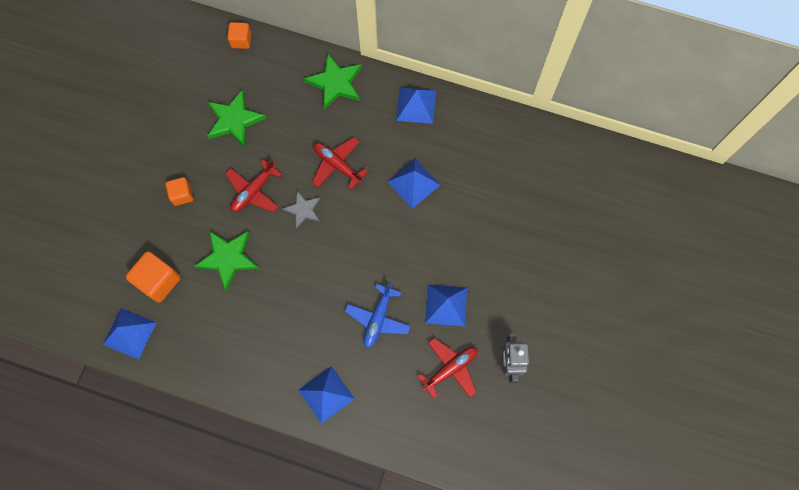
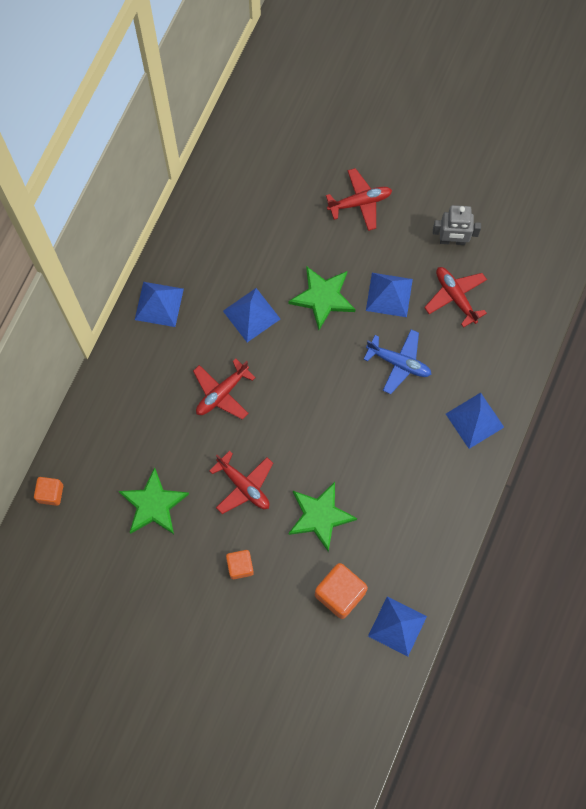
camera: 85 degrees left, 0 degrees up
grey star [282,191,320,229] -> none
green star [304,53,362,110] -> green star moved to [289,266,356,330]
none -> red plane [326,168,392,231]

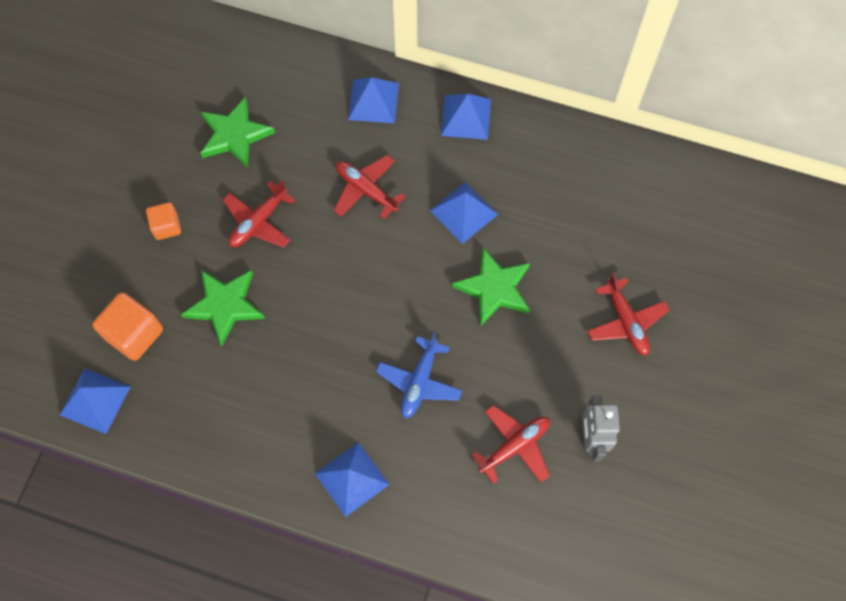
camera: 85 degrees right, 5 degrees down
orange cube [34,477,63,506] -> none
blue pyramid [366,273,413,317] -> blue pyramid moved to [348,77,399,123]

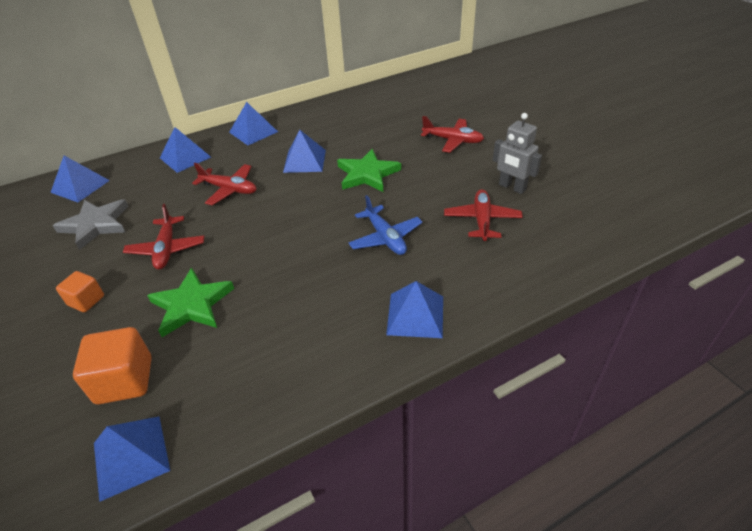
camera: 45 degrees left, 25 degrees down
green star [200,97,275,168] -> grey star [53,199,129,250]
red plane [334,155,406,219] -> red plane turned 150 degrees counterclockwise [192,163,256,205]
none -> blue pyramid [50,156,110,202]

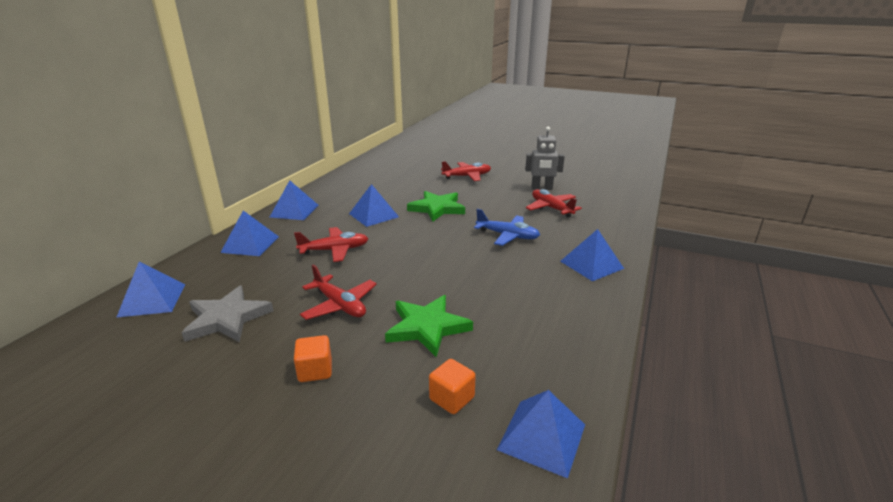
camera: 40 degrees left, 15 degrees down
orange cube [73,327,152,404] -> orange cube [429,359,476,414], size x0.61

